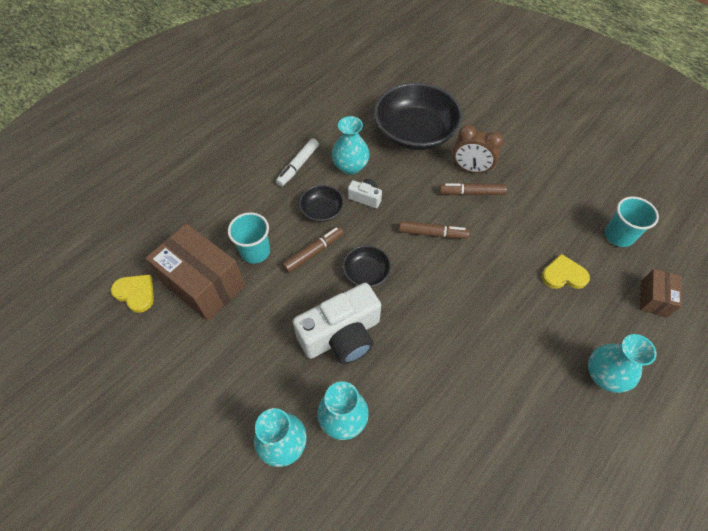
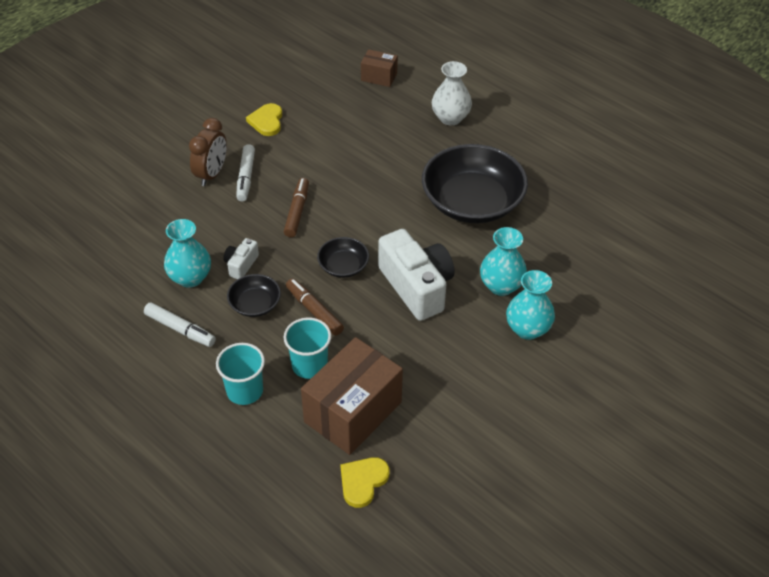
camera: 90 degrees left, 10 degrees down
black bowl [374,83,463,150] -> black bowl moved to [422,144,528,223]
brown marker [439,183,507,195] -> white marker [236,144,255,201]
yellow heart [542,254,590,289] -> yellow heart moved to [246,103,282,136]
turquoise vase [588,334,657,393] -> white vase [432,61,472,125]
turquoise cup [605,196,659,247] -> turquoise cup moved to [216,343,265,405]

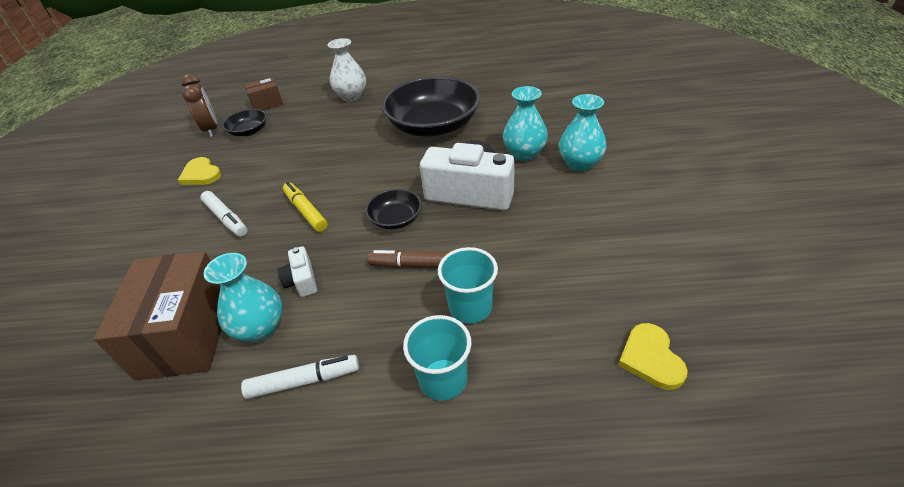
camera: 40 degrees left, 5 degrees down
brown clock [189,118,227,186] -> brown clock moved to [181,74,217,137]
black bowl [227,274,281,317] -> black bowl moved to [222,109,267,136]
brown marker [284,178,309,237] -> yellow marker [283,182,328,232]
brown box [301,337,403,455] -> brown box moved to [93,251,222,380]

